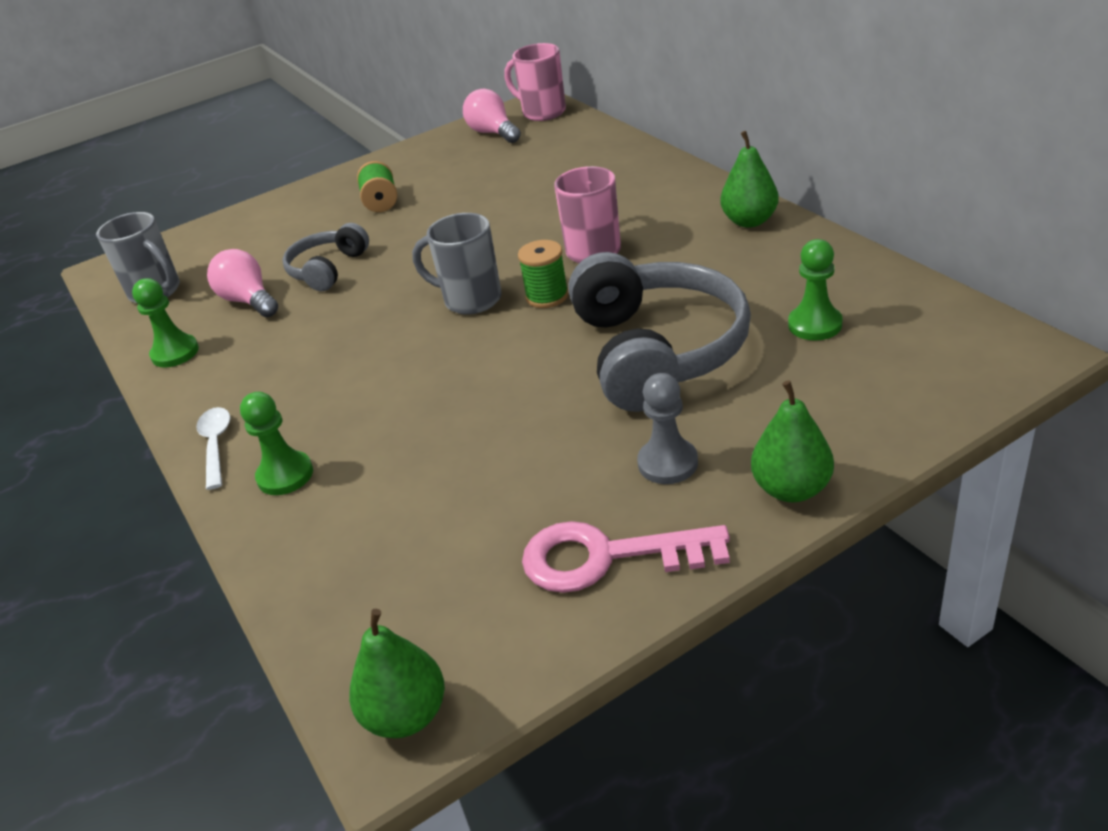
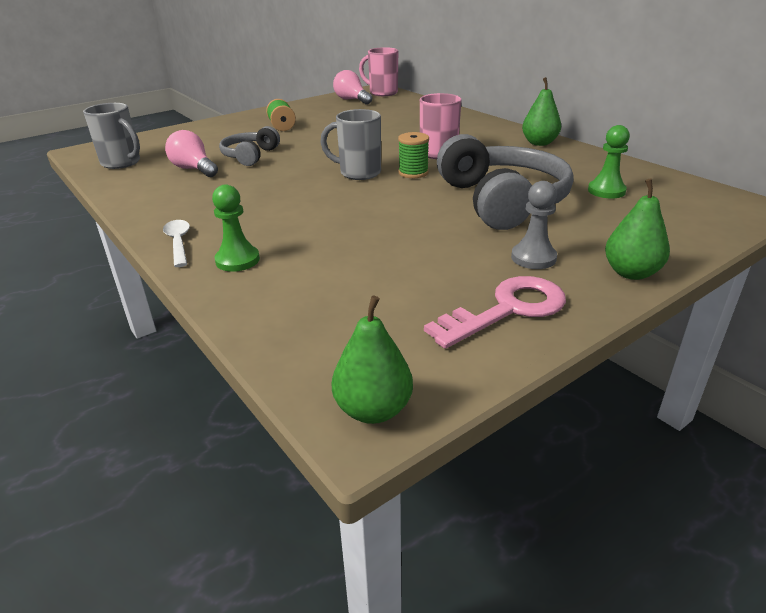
camera: 10 degrees left, 5 degrees down
green pawn [132,278,199,368] -> none
pink key [522,521,730,593] -> pink key turned 150 degrees clockwise [424,276,566,349]

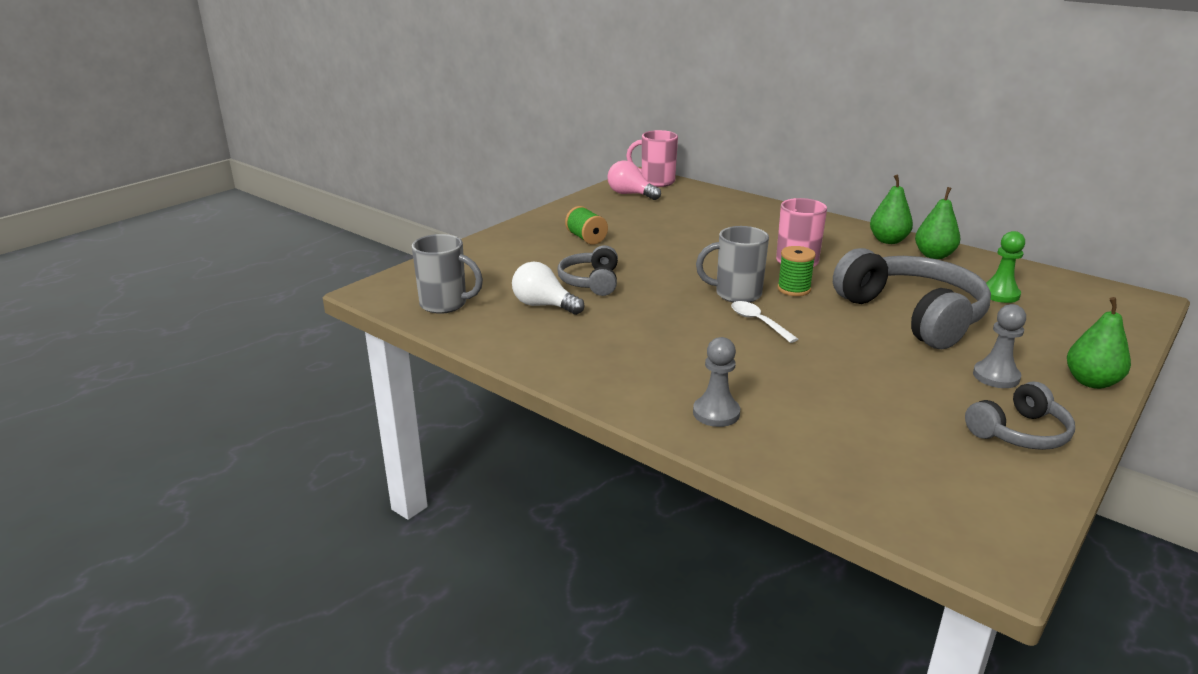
camera: 15 degrees left, 5 degrees down
white spoon [163,220,190,267] -> white spoon moved to [731,301,798,343]
pink light bulb [165,130,218,177] -> white light bulb [512,262,584,315]
green pawn [212,185,260,272] -> grey pawn [693,337,740,427]
green pear [332,295,413,424] -> green pear moved to [915,187,960,259]
pink key [424,276,566,349] -> grey headphones [965,381,1075,450]

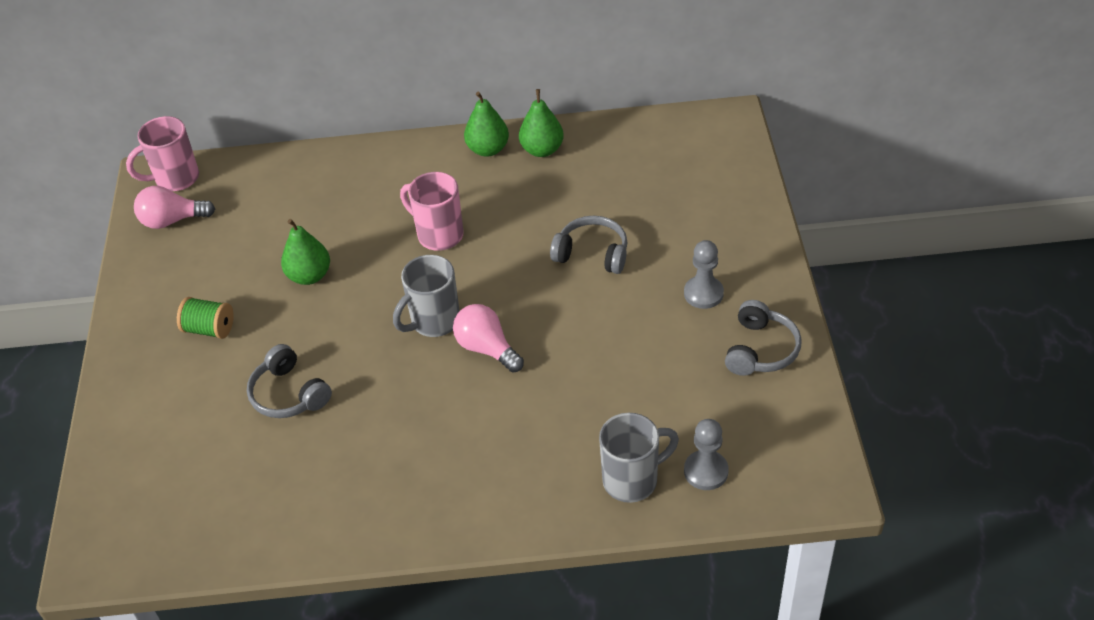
camera: 40 degrees left, 20 degrees up
grey mug [412,234,483,314] -> grey mug moved to [599,413,679,503]
white light bulb [512,262,584,315] -> none
grey pawn [693,337,740,427] -> grey pawn moved to [684,419,729,490]
white spoon [731,301,798,343] -> pink light bulb [453,304,524,372]
green spool [777,246,816,296] -> none
grey headphones [833,248,991,349] -> grey headphones [550,216,628,274], size x0.54
green pawn [986,231,1025,303] -> none
green pear [1067,297,1131,389] -> green pear moved to [281,219,330,285]

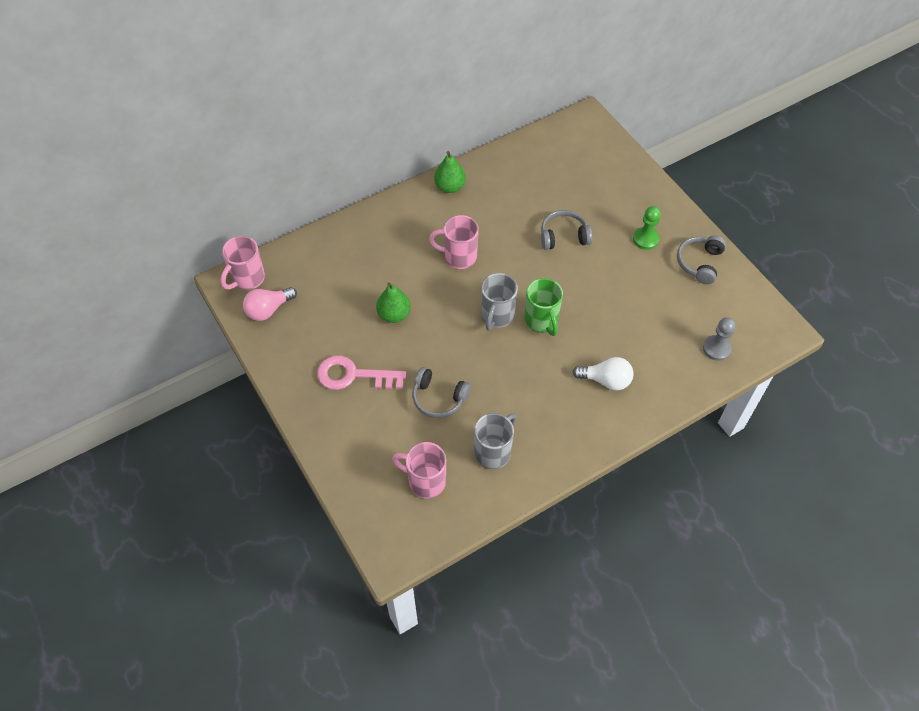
camera: 30 degrees left, 10 degrees up
green spool [177,297,234,339] -> pink key [317,355,406,390]
pink light bulb [453,304,524,372] -> green mug [525,278,563,336]
green pear [519,89,564,157] -> none
grey mug [599,413,679,503] -> grey mug moved to [474,413,517,469]
grey pawn [684,240,724,309] -> green pawn [633,206,661,250]
grey headphones [725,300,802,376] -> grey headphones turned 150 degrees counterclockwise [677,236,726,284]
none -> pink mug [392,442,446,499]
none -> white light bulb [573,357,633,390]

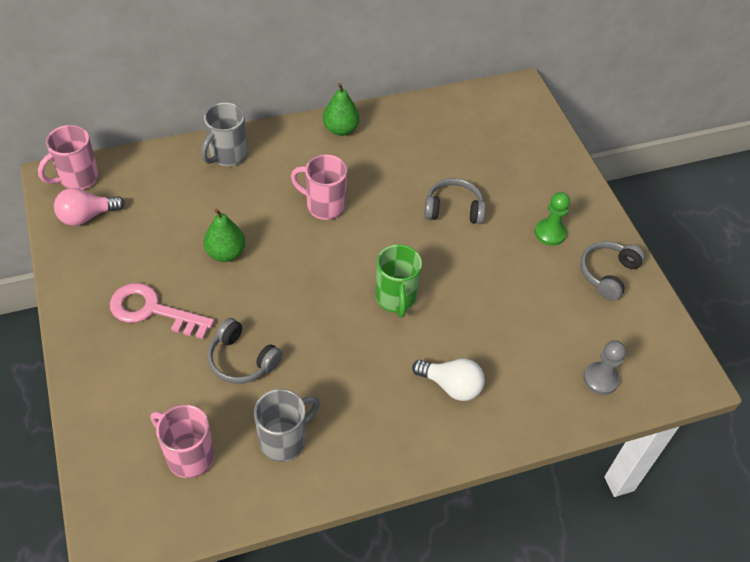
camera: 10 degrees right, 5 degrees down
grey mug [481,273,518,331] -> grey mug moved to [201,102,247,166]

